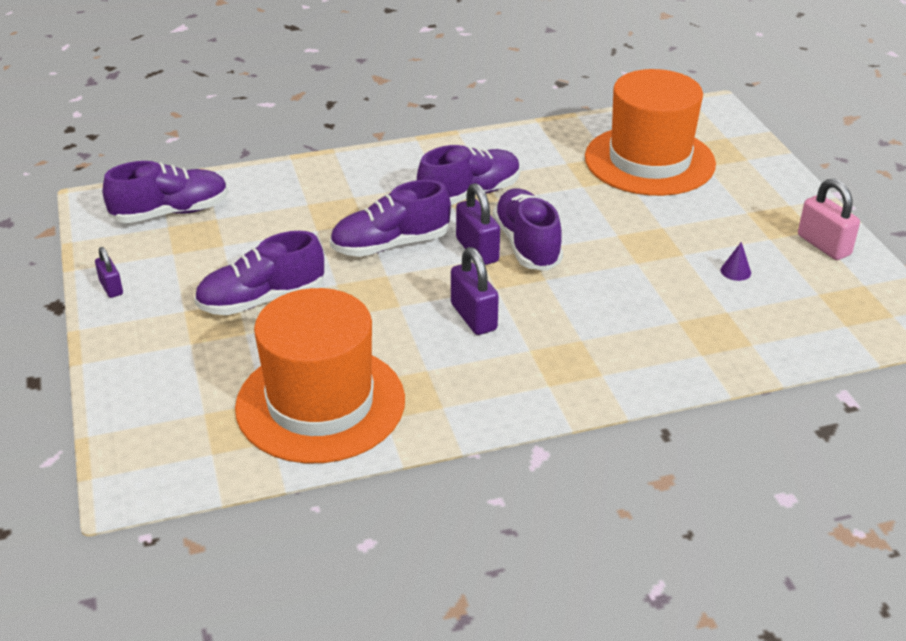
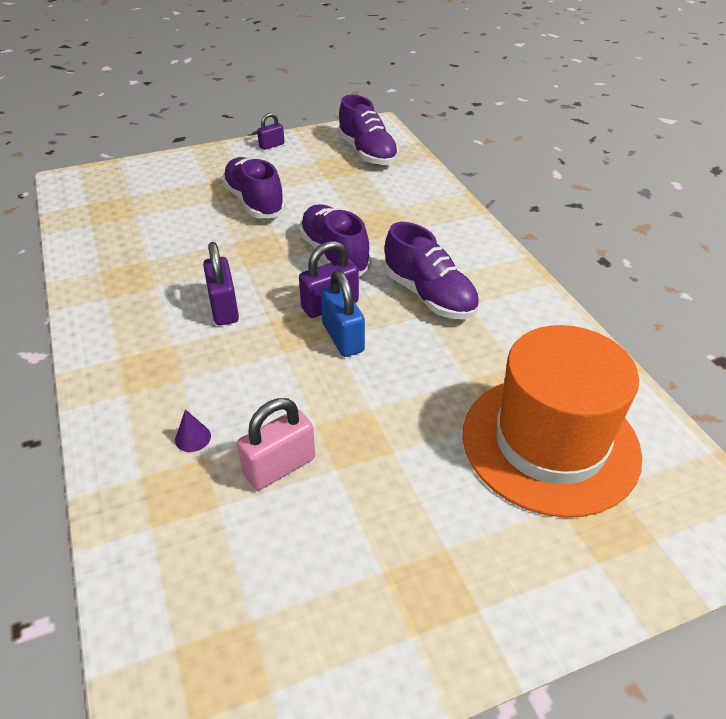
camera: 85 degrees right, 5 degrees up
orange hat [235,288,405,463] -> none
purple padlock [451,247,499,335] -> purple padlock turned 75 degrees counterclockwise [203,242,239,325]
purple shoe [493,189,563,271] -> blue padlock [321,270,365,357]
purple cone [721,242,751,281] -> purple cone moved to [175,409,211,452]
pink padlock [798,179,860,260] -> pink padlock moved to [237,398,315,490]

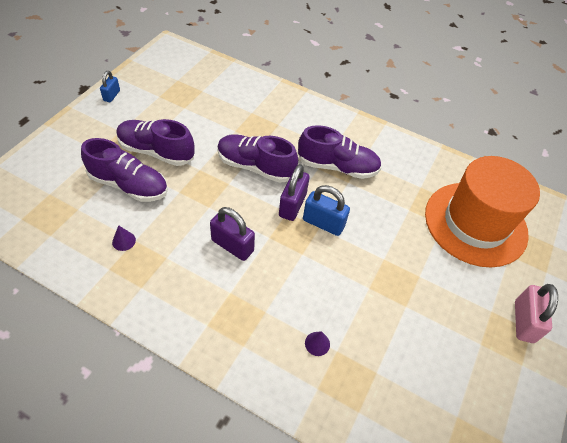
camera: 45 degrees left, 10 degrees up
pink padlock [237,398,315,490] -> pink padlock moved to [515,284,558,343]
purple padlock [257,113,284,150] -> blue padlock [100,71,120,102]
purple shoe [338,95,399,165] -> purple shoe moved to [81,138,168,202]
none -> purple cone [112,225,136,251]

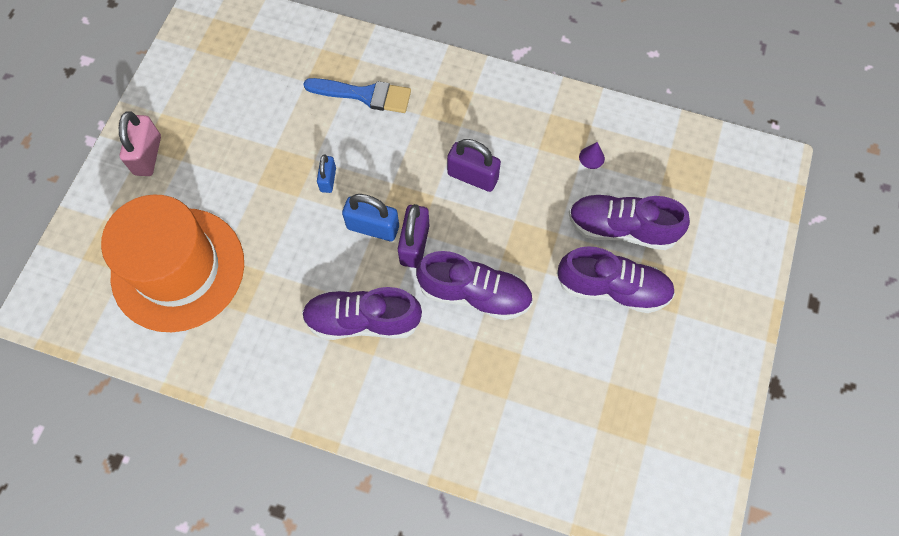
camera: 175 degrees right, 15 degrees up
blue padlock [100,71,120,102] -> blue padlock moved to [317,154,336,193]
purple cone [305,331,330,356] -> blue brush [303,78,411,113]

